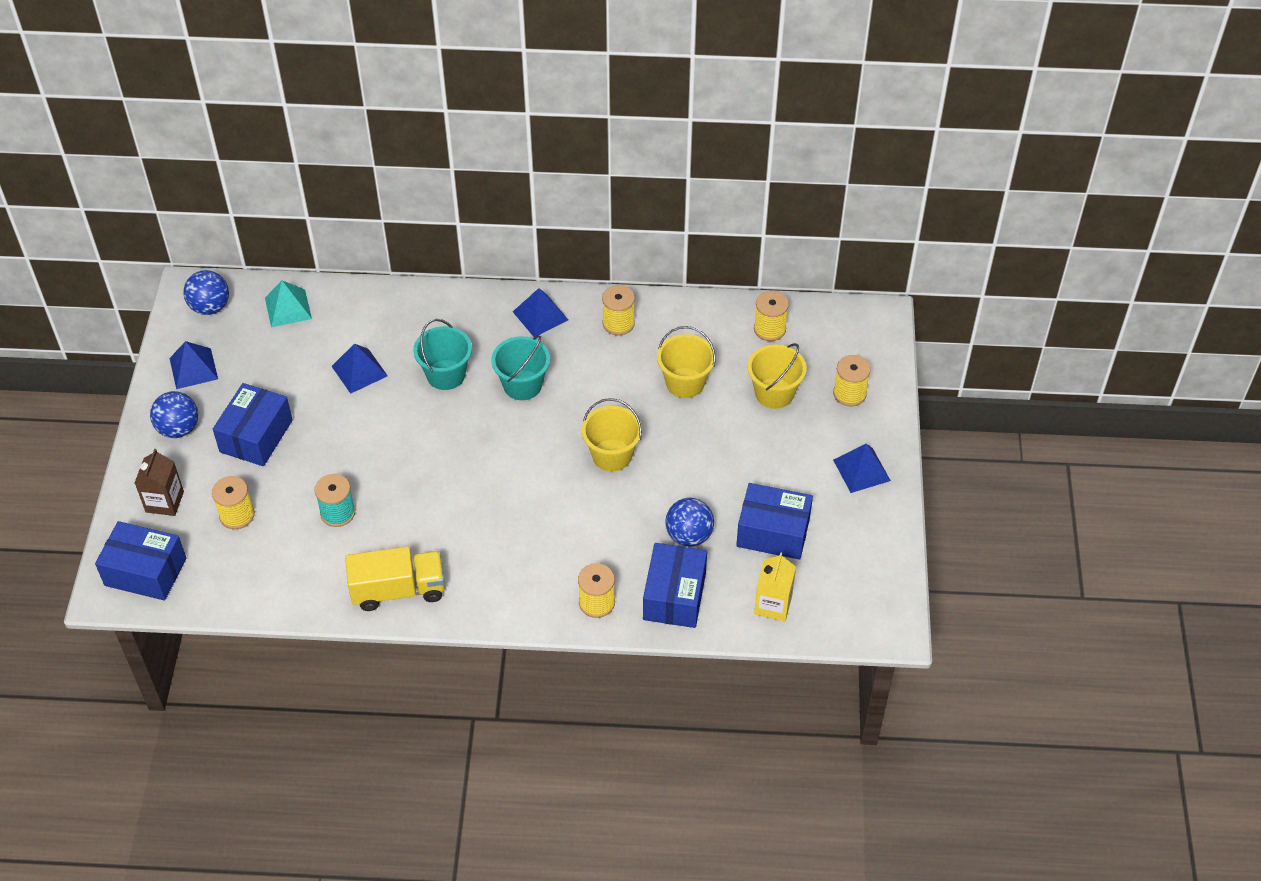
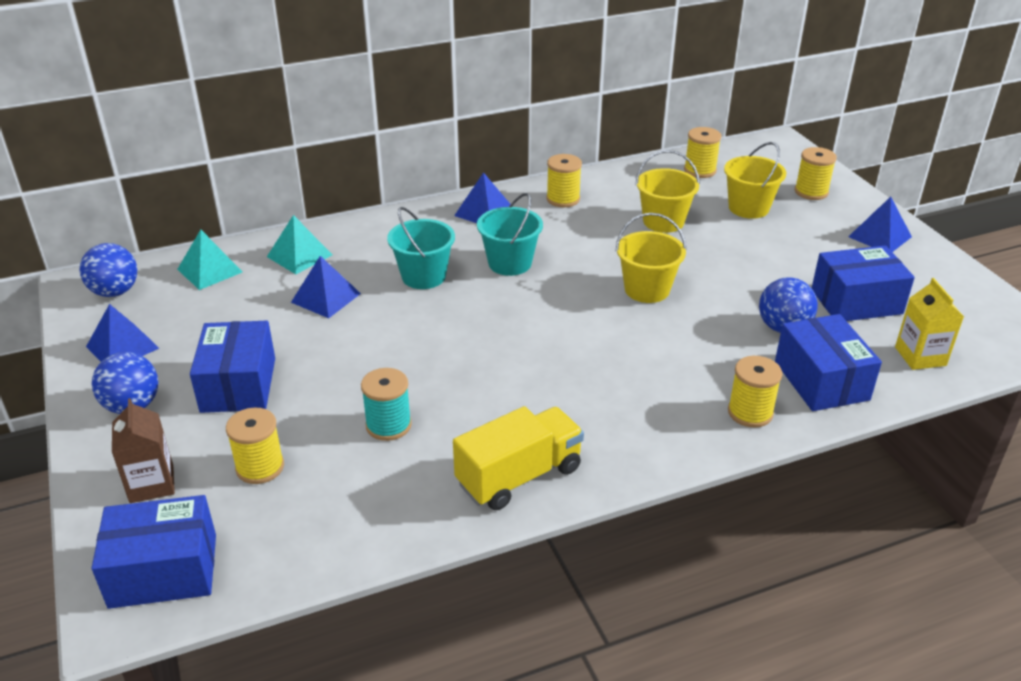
camera: 25 degrees left, 15 degrees down
none -> turquoise pyramid [267,215,332,274]

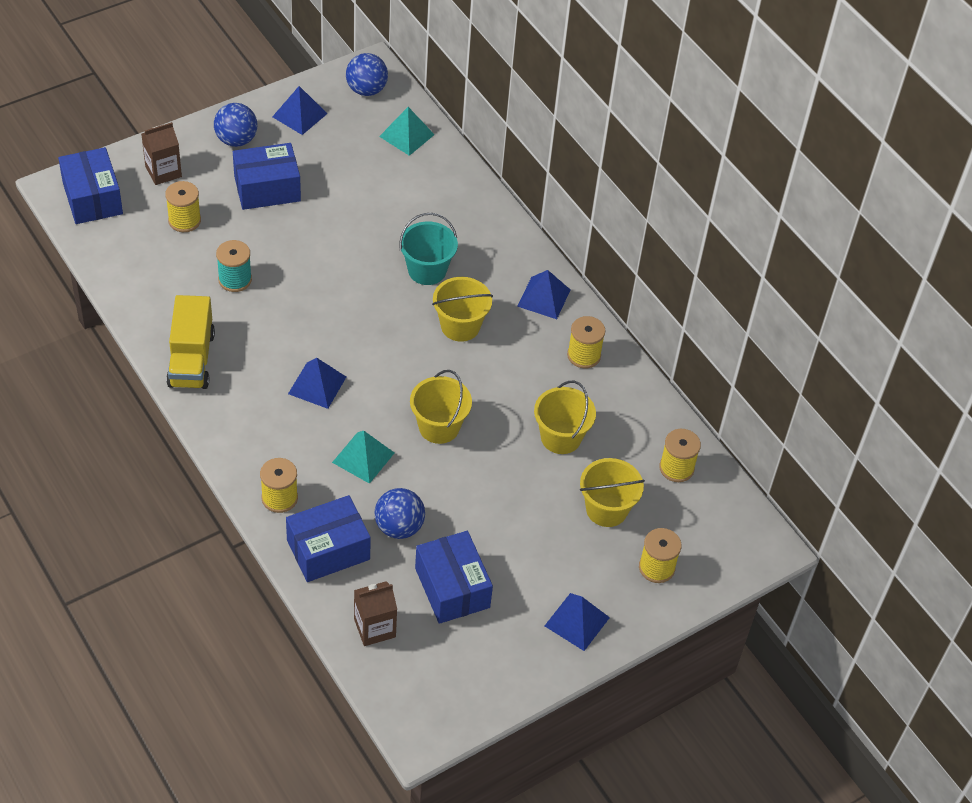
camera: 75 degrees right, 15 degrees up
turquoise pyramid [267,215,332,274] -> turquoise pyramid moved to [332,431,394,484]
blue pyramid [291,256,361,318] -> blue pyramid moved to [288,358,346,409]
yellow truck [453,406,584,510] -> yellow truck turned 45 degrees clockwise [166,295,215,389]
turquoise bucket [477,193,543,276] -> yellow bucket [432,277,493,342]
yellow carton [895,278,964,370] -> brown carton [354,581,397,646]

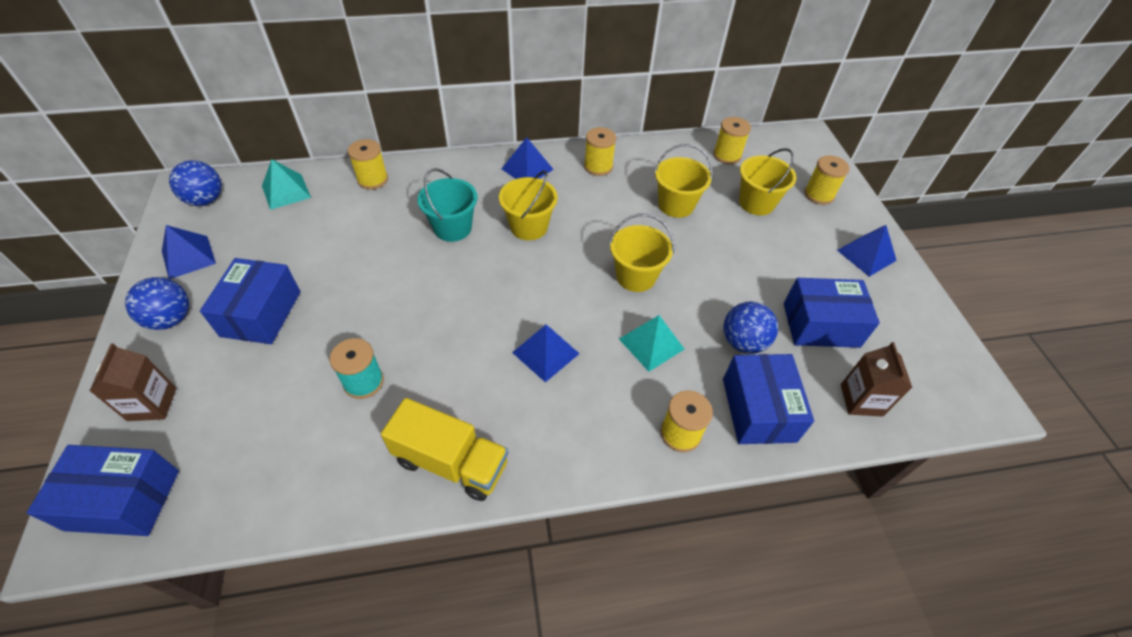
camera: 65 degrees left, 0 degrees up
yellow spool [165,181,201,232] -> yellow spool moved to [348,139,388,189]

